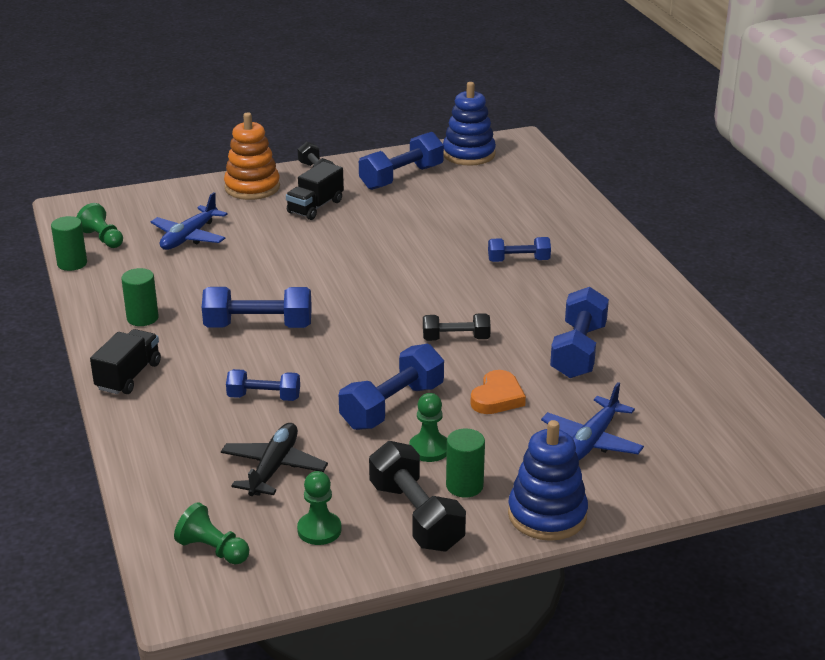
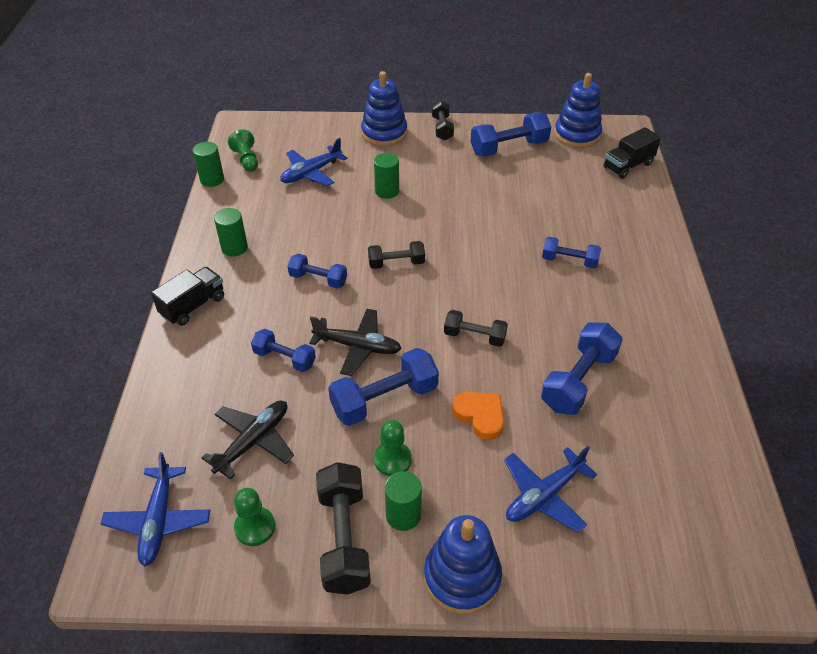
camera: 20 degrees right, 15 degrees up
green pawn [174,502,249,564] -> blue plane [101,452,210,567]
blue dumbbell [202,287,312,328] -> blue dumbbell [288,254,347,288], size x0.62
orange stacking toy [224,112,280,200] -> blue stacking toy [361,71,407,146]
black truck [286,162,344,220] -> black truck moved to [603,127,661,179]
orange heart [470,370,526,414] -> orange heart turned 90 degrees counterclockwise [452,392,504,440]
none -> black plane [309,309,402,376]
none -> black dumbbell [368,241,425,269]
none -> green cylinder [374,153,399,199]

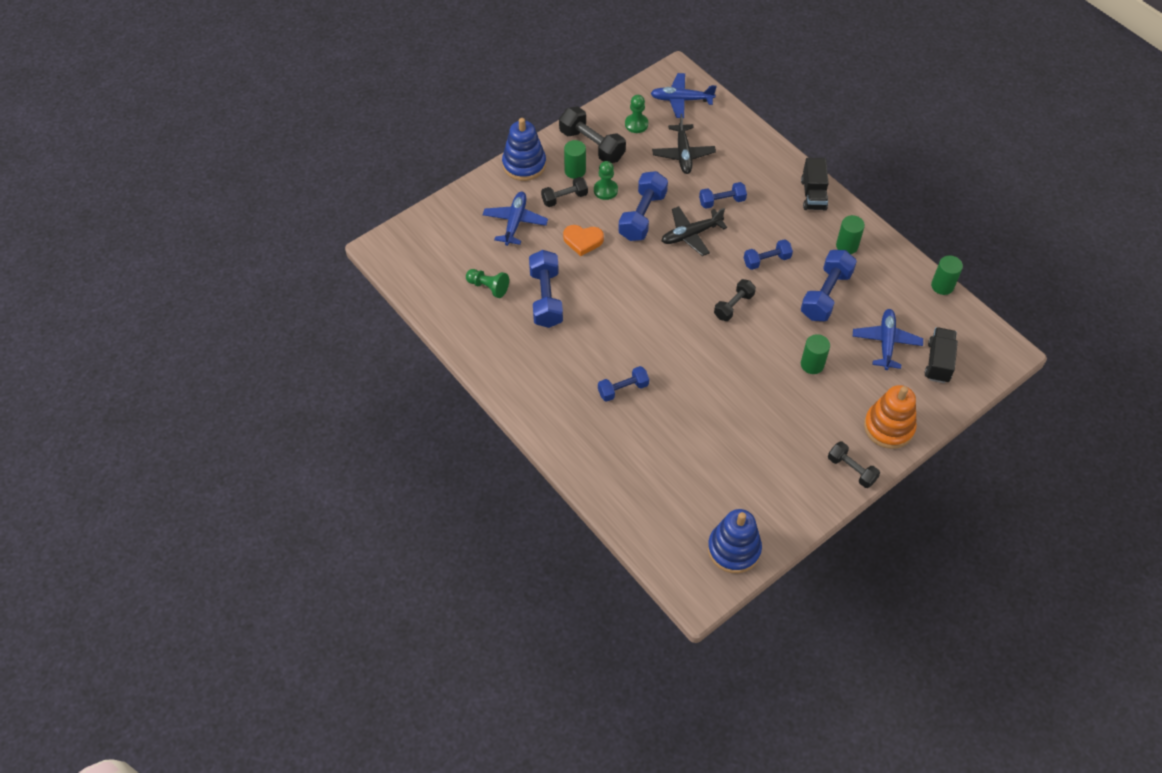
camera: 140 degrees right, 10 degrees up
blue plane [101,452,210,567] -> blue plane turned 45 degrees counterclockwise [651,73,717,118]
green pawn [228,129,258,172] -> green pawn moved to [466,269,509,298]
blue stacking toy [361,71,407,146] -> orange stacking toy [864,385,917,449]
black dumbbell [444,310,508,347] -> black dumbbell moved to [541,177,588,207]
blue dumbbell [471,112,551,157] -> blue dumbbell moved to [801,250,857,321]
black truck [603,127,661,179] -> black truck moved to [925,327,958,383]

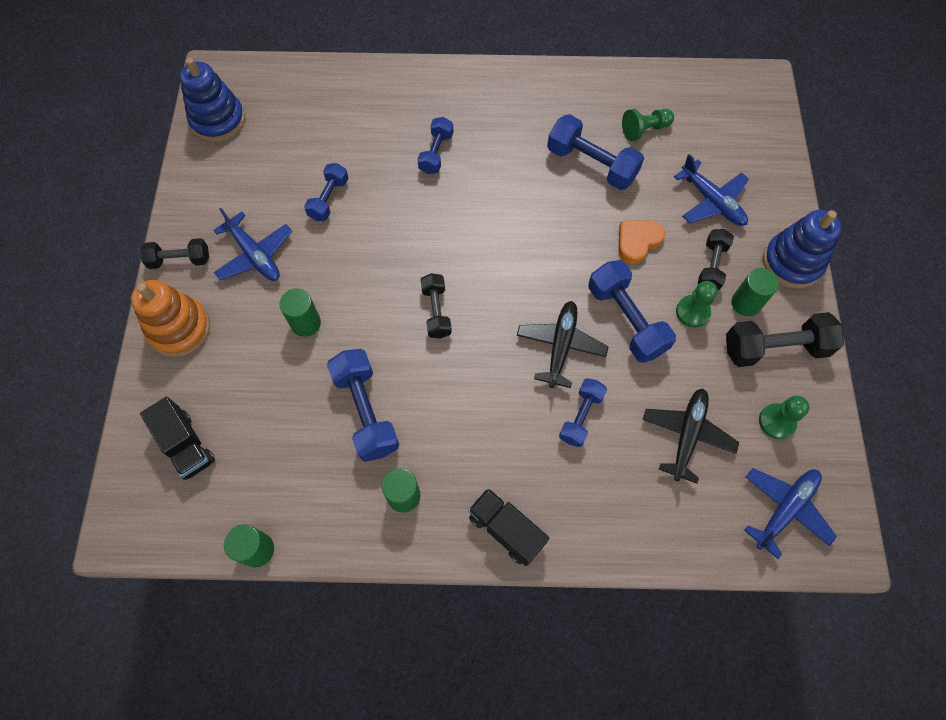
camera: 130 degrees right, 10 degrees up
black plane [652,114,716,174] -> black plane turned 75 degrees clockwise [643,389,739,484]
blue dumbbell [744,239,793,270] -> blue dumbbell moved to [304,163,349,221]
blue plane [853,309,923,370] -> blue plane moved to [213,208,292,281]

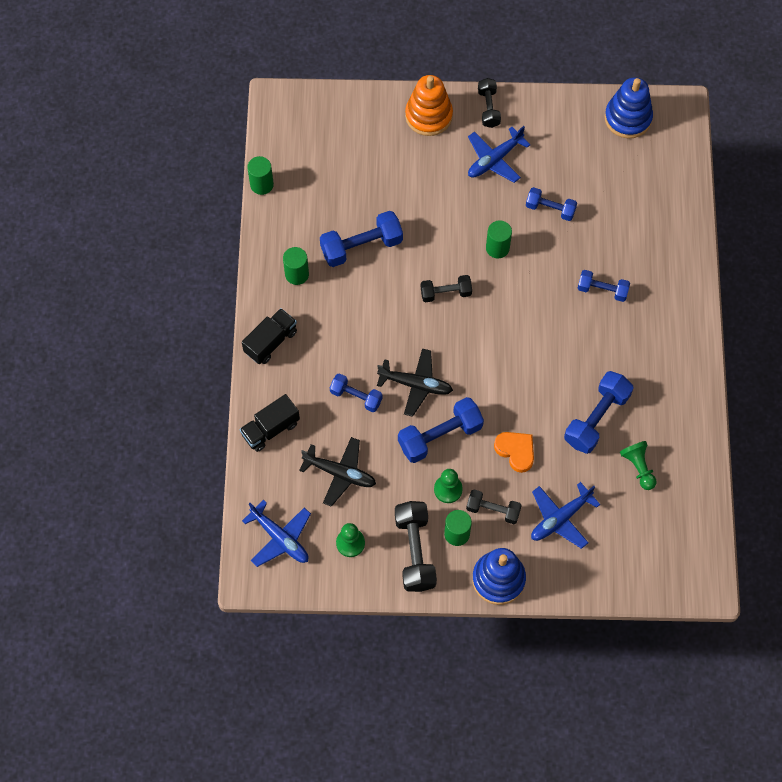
camera: 90 degrees right, 0 degrees up
black truck [140,397,215,480] -> black truck moved to [239,394,300,452]
green cylinder [279,289,321,337] -> green cylinder moved to [486,220,512,258]

